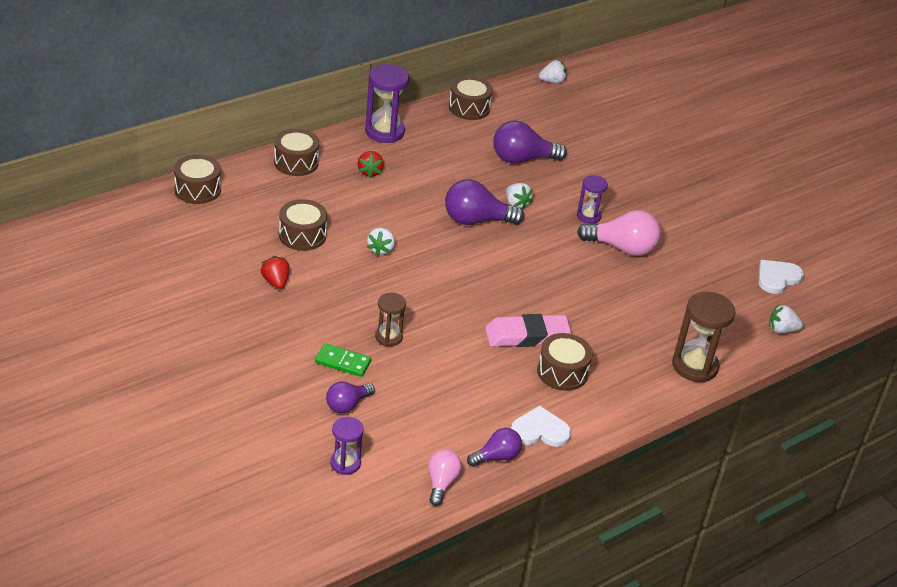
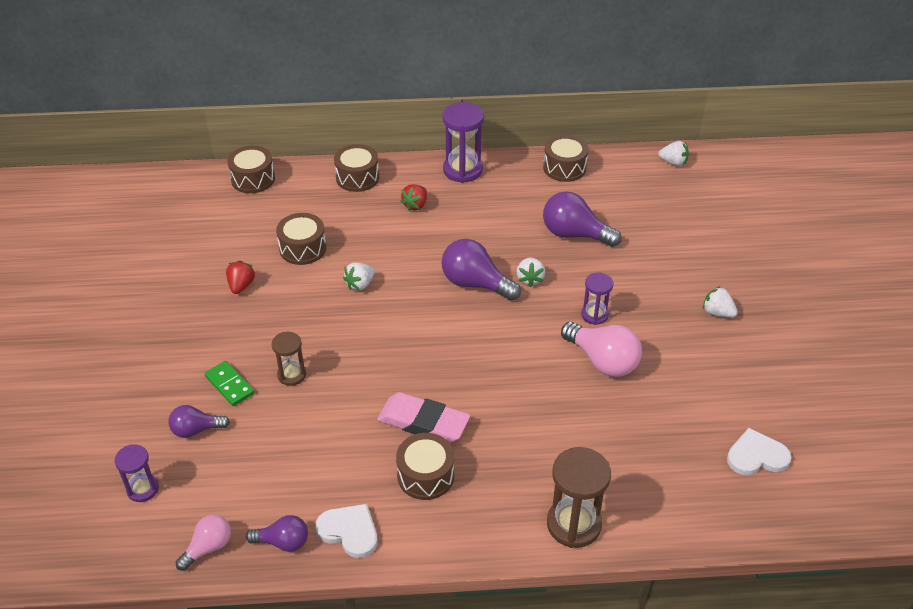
camera: 35 degrees right, 5 degrees up
white strawberry [769,305,803,333] -> white strawberry moved to [703,286,738,318]

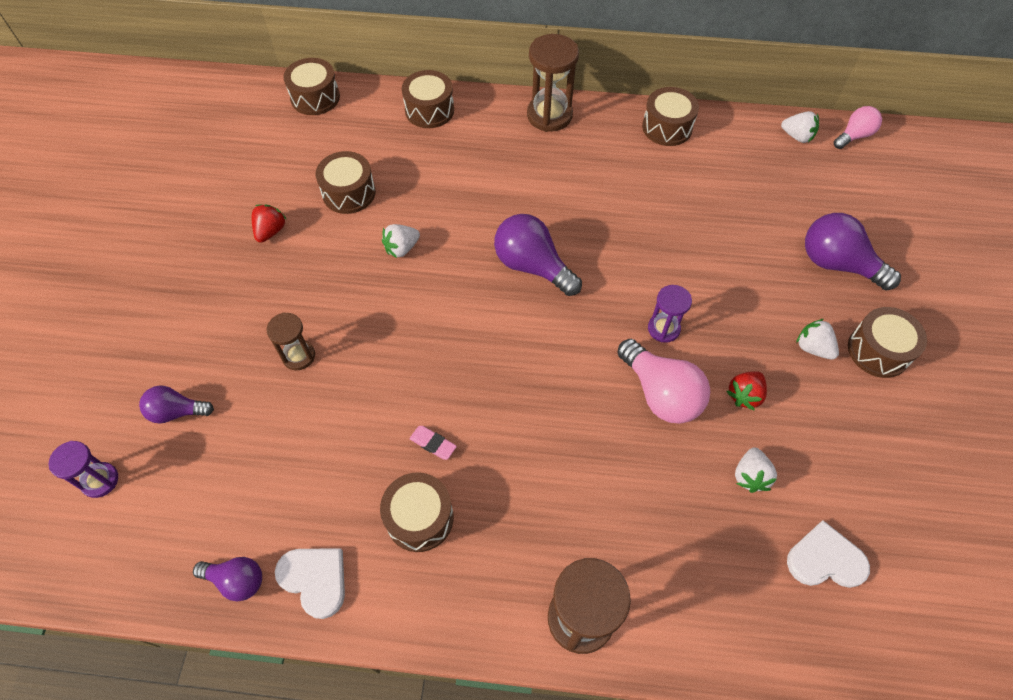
camera: 10 degrees right, 15 degrees up
pink light bulb [176,515,231,571] -> pink light bulb moved to [834,106,882,149]
green domino [205,361,254,406] -> none
pink eraser [377,392,471,443] -> pink eraser [409,426,457,460], size x0.45
red strawberry [400,184,427,211] -> red strawberry moved to [726,371,767,410]
purple hourglass [442,102,484,183] -> brown hourglass [527,34,579,132]
white strawberry [517,257,545,287] -> white strawberry moved to [735,447,777,493]
purple light bulb [543,191,622,247] -> purple light bulb moved to [805,213,901,290]
none -> brown drum [848,307,927,378]

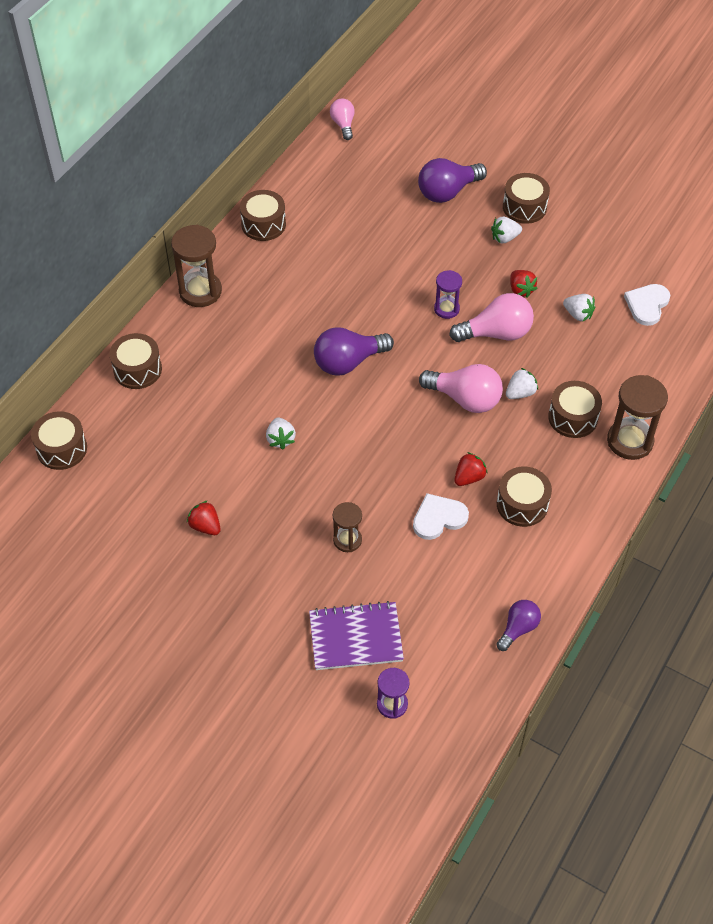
camera: 65 degrees left, 5 degrees down
purple light bulb [139,385,214,424] -> purple notebook [309,601,404,670]
white heart [275,548,345,619] -> white heart moved to [413,493,469,540]
brown drum [315,151,376,214] -> brown drum moved to [548,381,602,438]
pink eraser [409,426,457,460] -> red strawberry [454,452,488,486]
white strawberry [781,111,819,143] -> white strawberry moved to [506,368,538,399]
none -> pink light bulb [419,364,503,413]

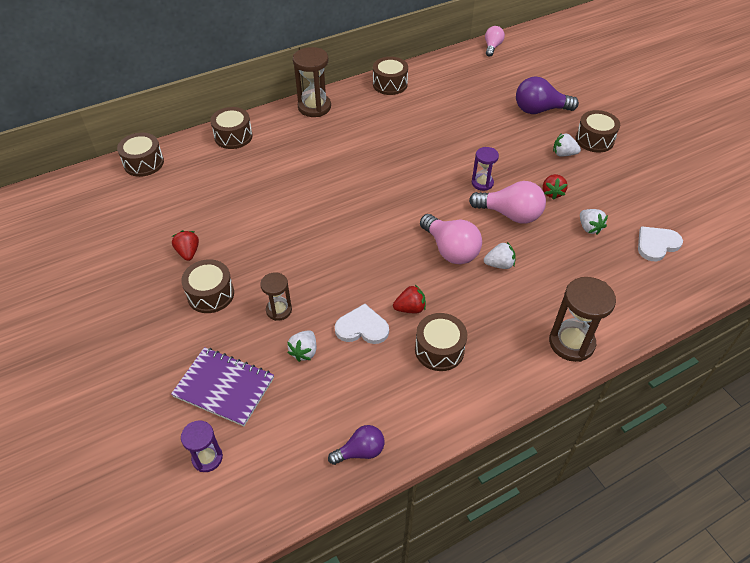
camera: 30 degrees right, 5 degrees down
white strawberry [266,418,296,450] -> white strawberry moved to [287,330,316,362]
purple light bulb [314,327,394,376] -> none
brown drum [548,381,602,438] -> brown drum moved to [181,259,234,313]

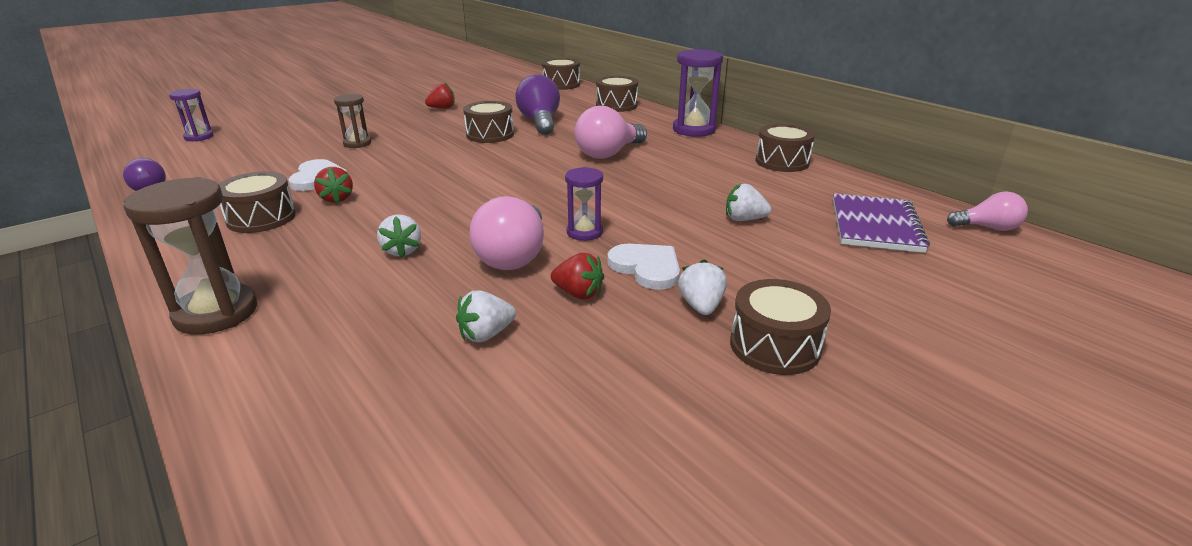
camera: 80 degrees right, 20 degrees down
purple notebook [171,347,274,426] -> purple notebook moved to [833,193,930,253]
brown drum [181,259,234,313] -> brown drum moved to [463,101,514,143]
white strawberry [287,330,316,362] -> white strawberry moved to [726,184,771,221]
brown hourglass [293,47,331,117] -> purple hourglass [673,49,723,137]
pink light bulb [420,214,482,264] -> pink light bulb moved to [575,106,647,159]
purple light bulb [516,76,579,114] -> purple light bulb moved to [515,74,560,135]
red strawberry [542,174,568,200] -> red strawberry turned 150 degrees counterclockwise [551,253,604,300]
white heart [638,226,683,261] -> white heart moved to [607,244,680,290]

